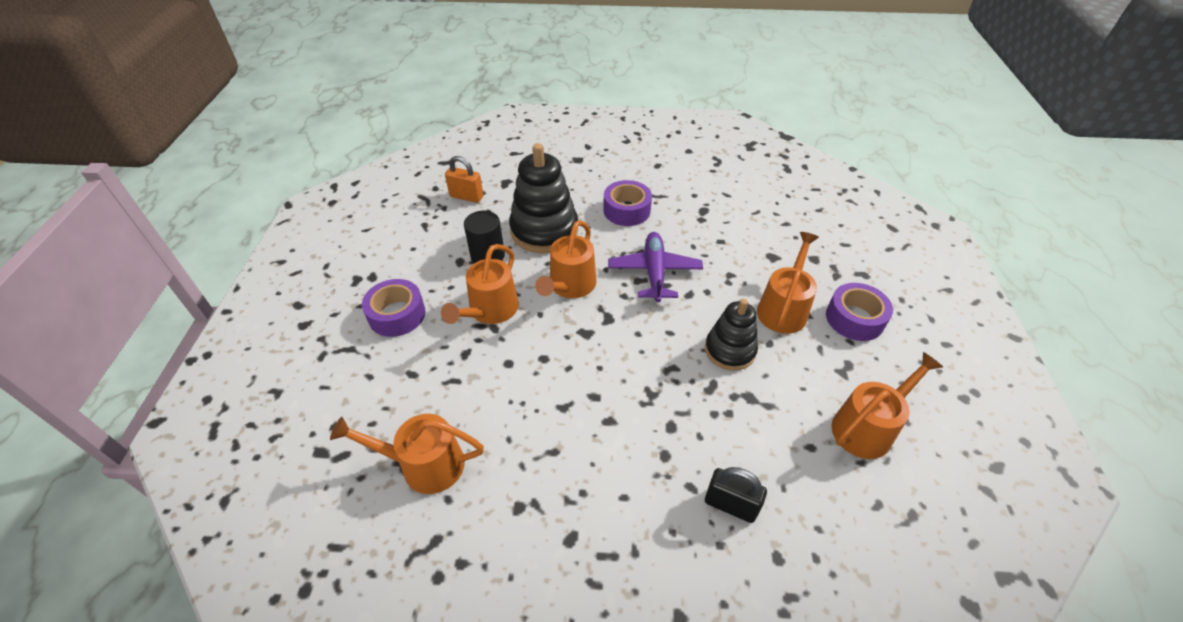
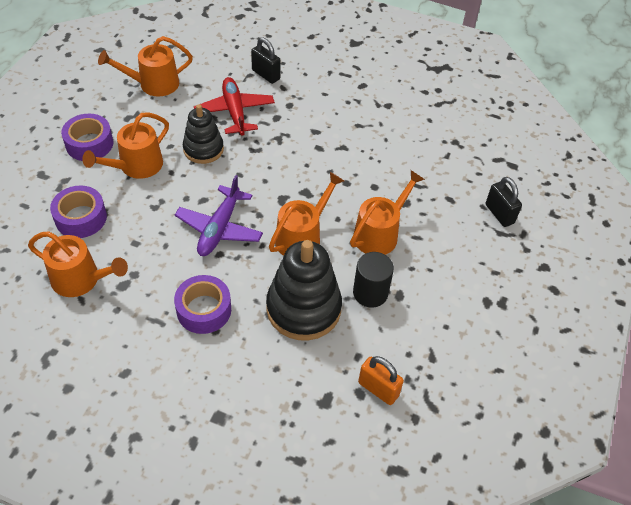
camera: 165 degrees left, 5 degrees up
orange watering can [330,414,484,494] -> orange watering can moved to [28,231,128,297]
purple tape [362,279,426,337] -> purple tape moved to [50,185,107,238]
none -> red plane [194,77,275,136]
none -> black padlock [486,177,522,227]

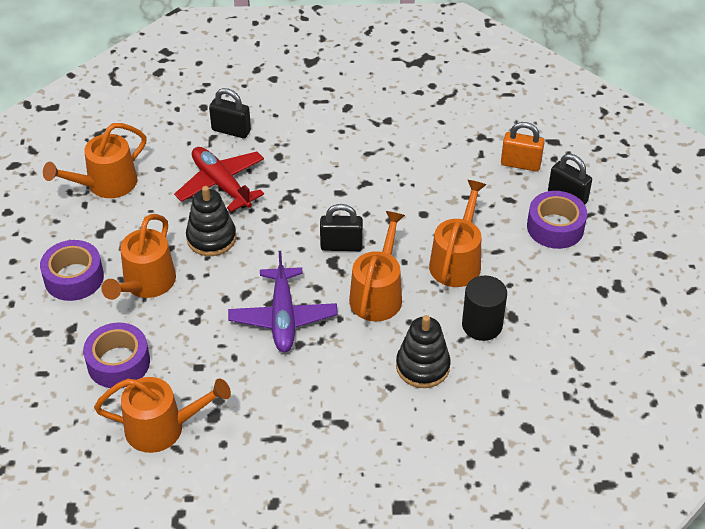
camera: 20 degrees left, 5 degrees down
purple tape [174,275,231,334] -> purple tape moved to [527,191,587,249]
black stacking toy [266,240,342,341] -> black stacking toy [396,315,451,388], size x0.62
orange padlock [358,356,404,405] -> orange padlock moved to [501,122,545,171]
none -> black padlock [320,204,363,251]

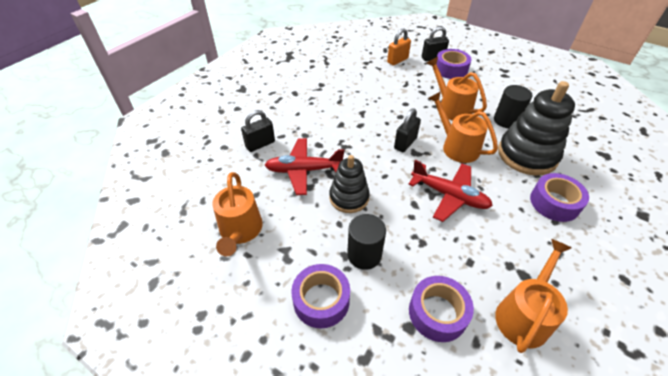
camera: 55 degrees left, 0 degrees up
orange watering can [101,214,176,300] -> black cylinder [347,214,386,270]
purple plane [228,251,338,352] -> red plane [408,160,493,222]
black stacking toy [396,315,451,388] -> black stacking toy [498,81,575,175], size x1.60
none -> purple tape [530,173,589,222]

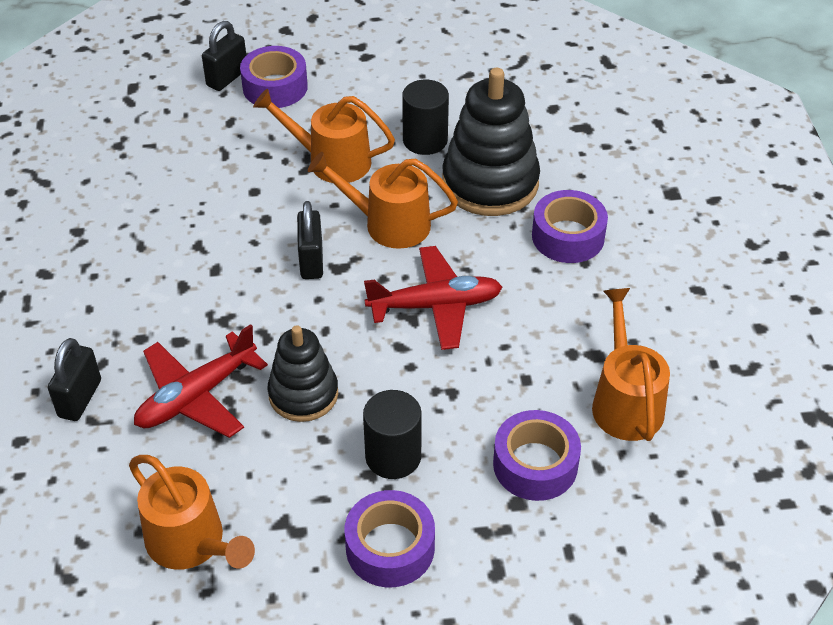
camera: 40 degrees left, 0 degrees up
orange padlock [387,28,411,65] -> none

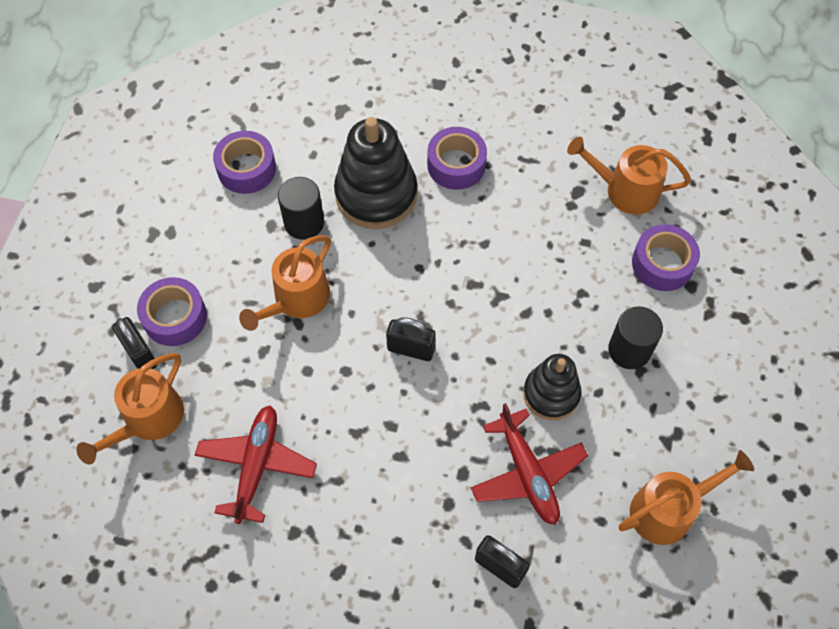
camera: 70 degrees left, 15 degrees up
orange watering can [308,152,458,249] -> orange watering can moved to [76,353,184,464]
purple tape [345,490,435,588] -> purple tape moved to [213,131,276,194]
red plane [364,246,502,350] -> red plane moved to [195,405,317,524]

